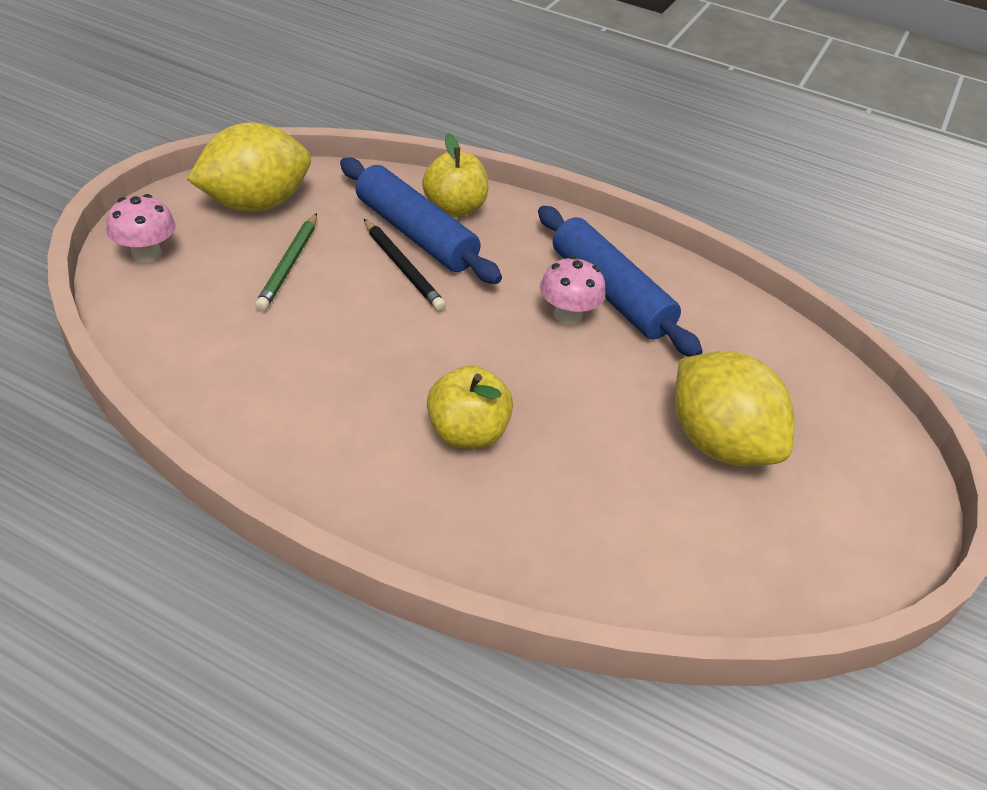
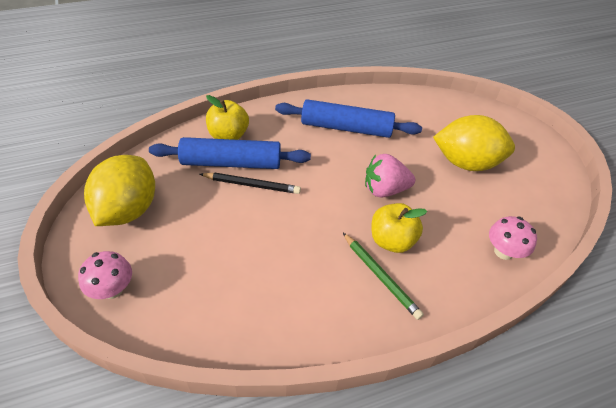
camera: 45 degrees left, 5 degrees up
green pencil [255,213,317,311] -> green pencil moved to [343,233,424,320]
pink mushroom [540,256,605,324] -> pink mushroom moved to [489,216,537,260]
none -> pink strawberry [365,154,415,197]

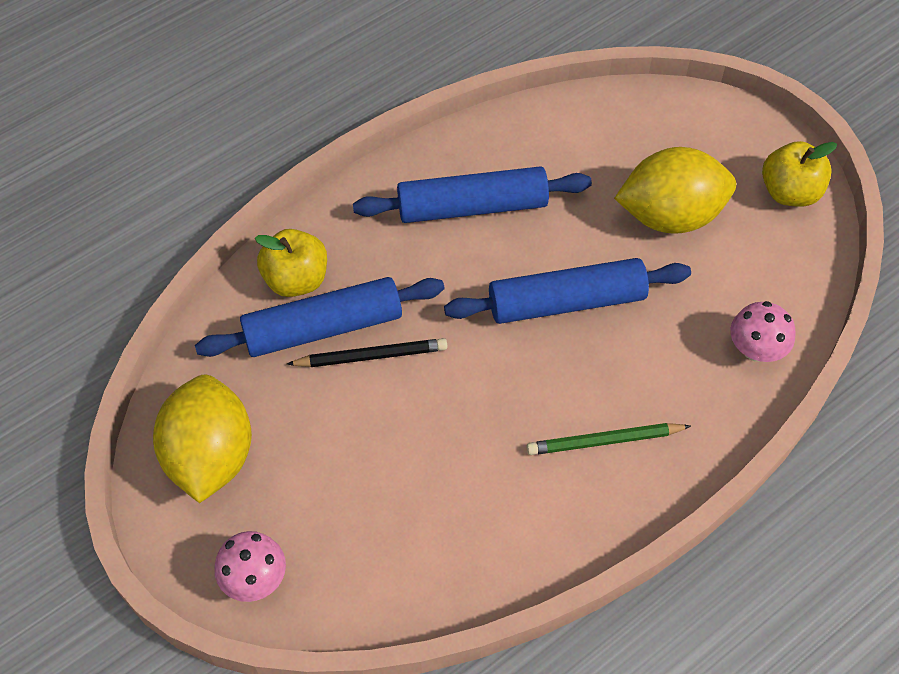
camera: 15 degrees left, 10 degrees up
green pencil [343,233,424,320] -> green pencil turned 135 degrees clockwise [527,423,691,455]
pink strawberry [365,154,415,197] -> blue rolling pin [444,258,691,324]
yellow apple [371,203,427,253] -> yellow apple moved to [762,141,837,207]

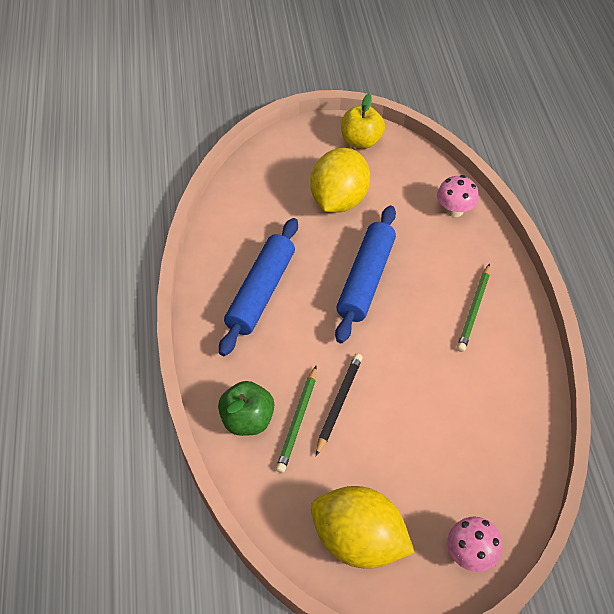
camera: 60 degrees left, 5 degrees down
blue rolling pin [195,277,445,357] -> green pencil [276,366,317,473]
yellow apple [255,229,327,297] -> green apple [218,381,274,436]

